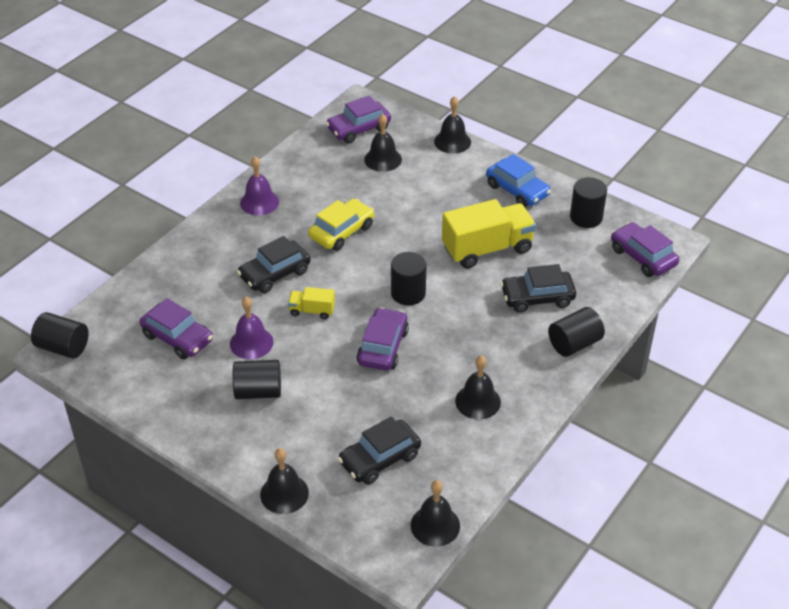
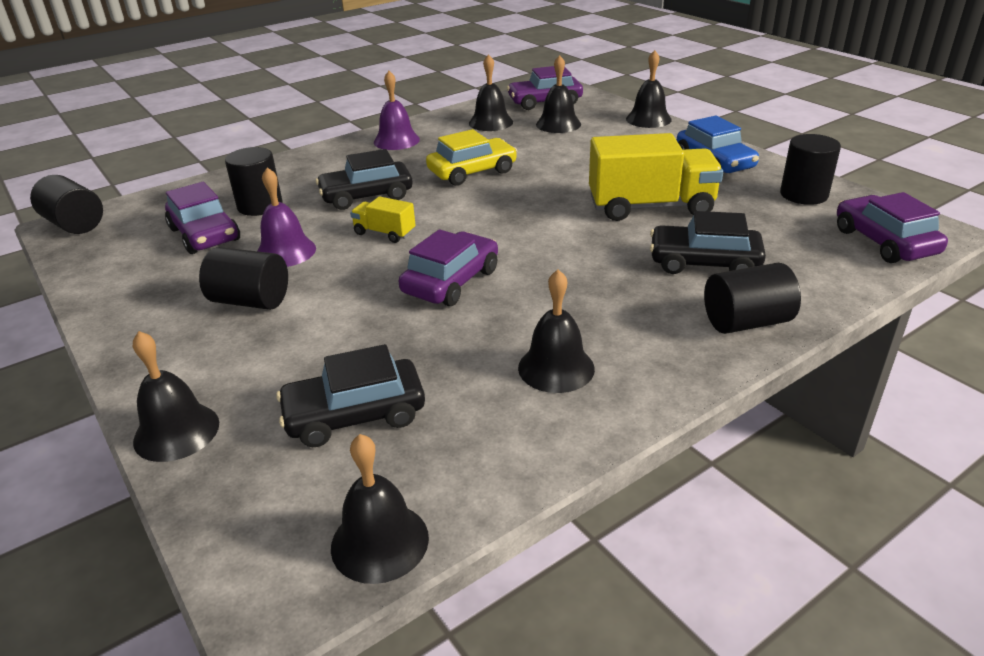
camera: 20 degrees right, 10 degrees down
black cylinder [391,252,427,305] -> black cylinder moved to [225,147,283,216]
none -> black bell [469,54,513,131]

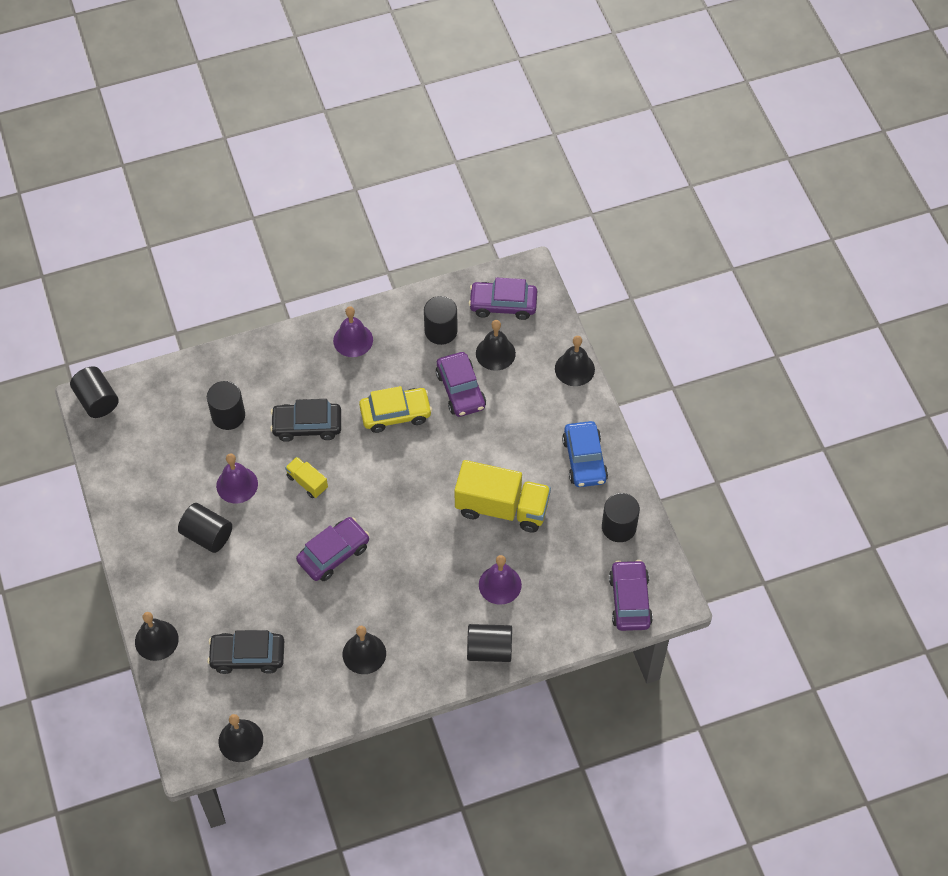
camera: 15 degrees right, 25 degrees up
purple car [165,182,240,254] -> purple car moved to [436,352,486,417]
black bell [469,54,513,131] -> black cylinder [424,296,458,345]
black car [650,211,766,274] -> purple bell [479,555,522,605]

